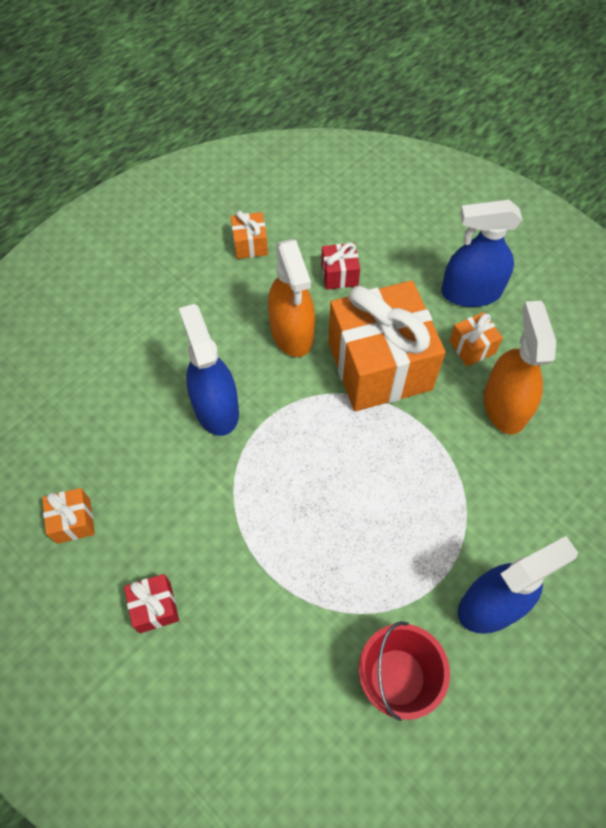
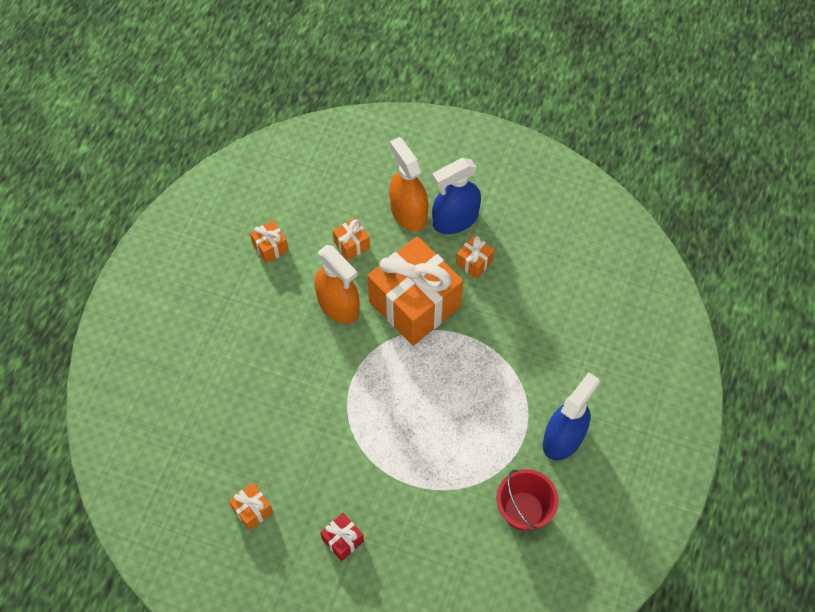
camera: 25 degrees left, 0 degrees up
blue spray bottle [179,304,239,436] -> none
red gift [321,243,360,290] -> orange gift [333,218,370,261]
orange spray bottle [484,301,556,434] -> orange spray bottle moved to [389,137,428,231]

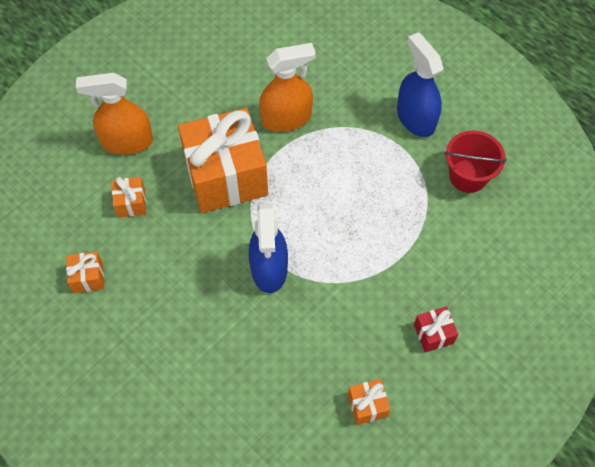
camera: 65 degrees left, 0 degrees up
orange spray bottle [314,245,360,324] -> orange spray bottle moved to [259,43,316,132]
blue spray bottle [432,158,481,234] -> blue spray bottle moved to [249,204,288,293]
orange gift [456,235,495,279] -> none

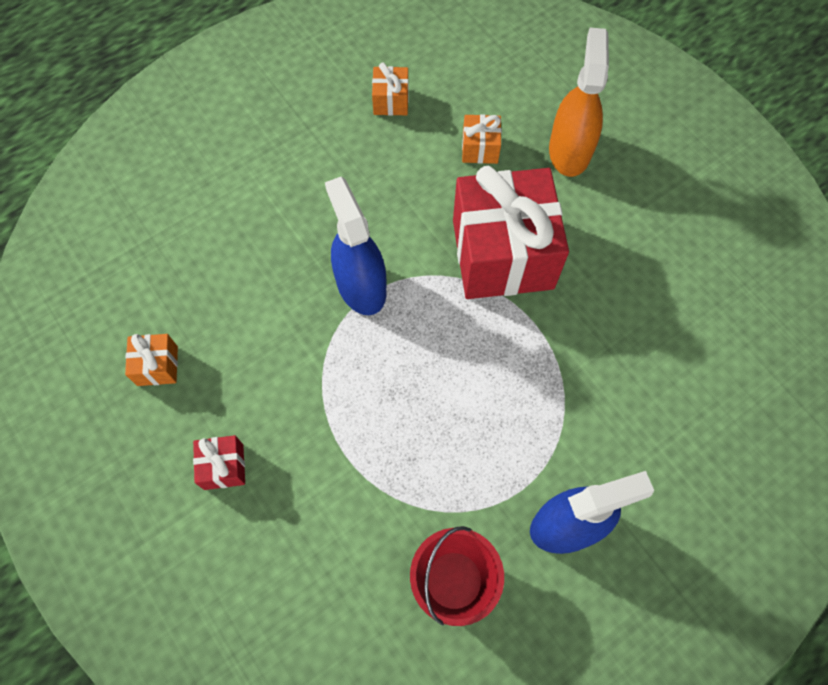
camera: 100 degrees right, 5 degrees up
orange gift [178,108,268,213] -> red gift [453,166,569,299]
blue spray bottle [249,204,288,293] -> blue spray bottle turned 60 degrees clockwise [325,176,386,315]
orange spray bottle [259,43,316,132] -> none

